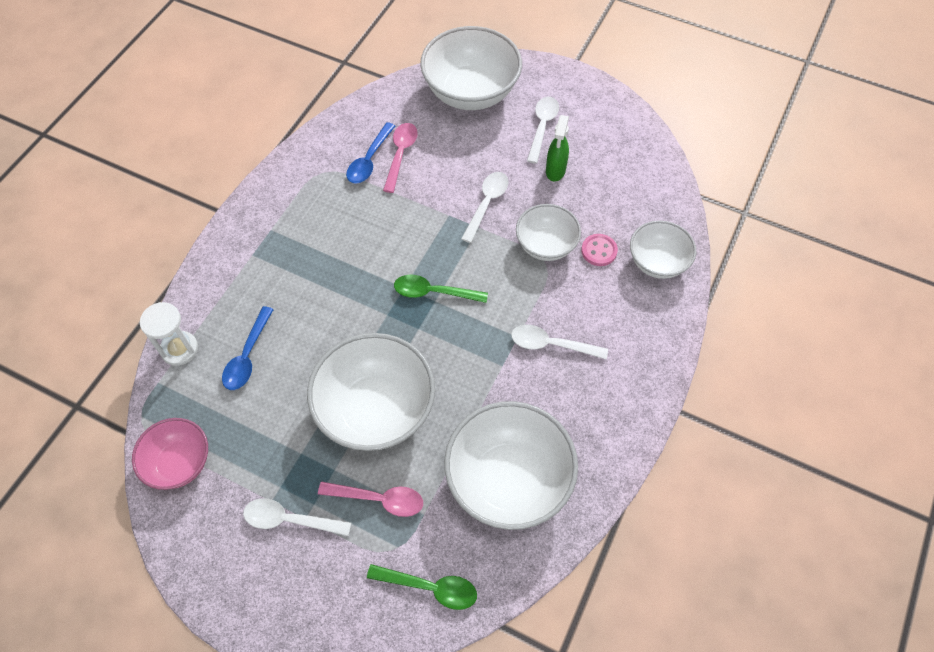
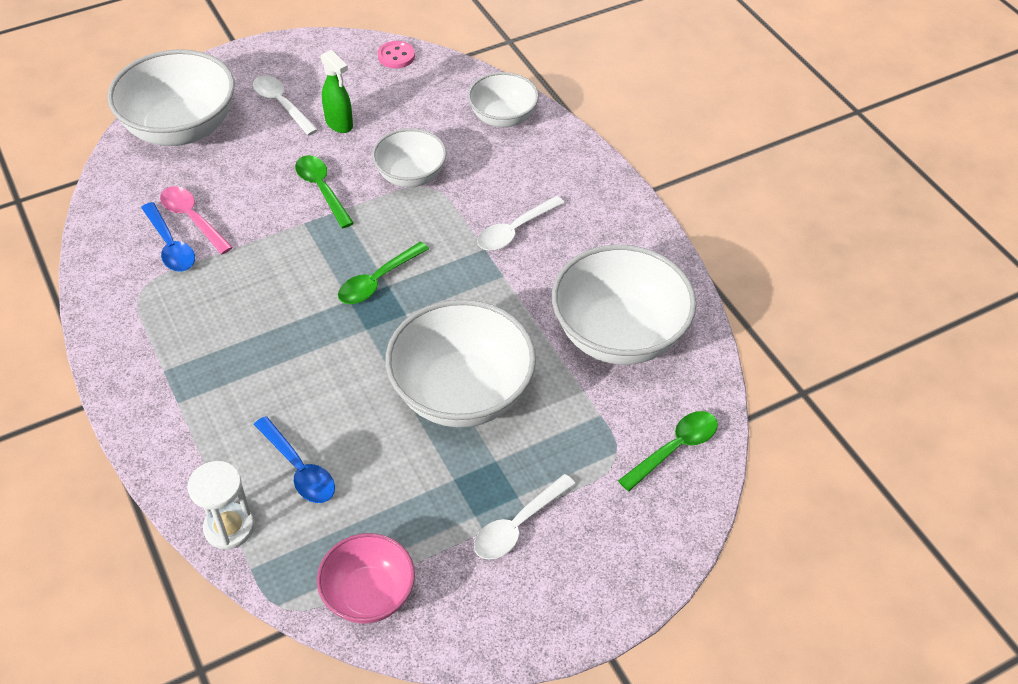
camera: 55 degrees left, 10 degrees down
pink spoon [318,481,423,517] -> none
white spoon [461,172,509,243] -> green spoon [295,155,354,228]
pink button [581,234,618,266] -> pink button moved to [378,41,415,68]

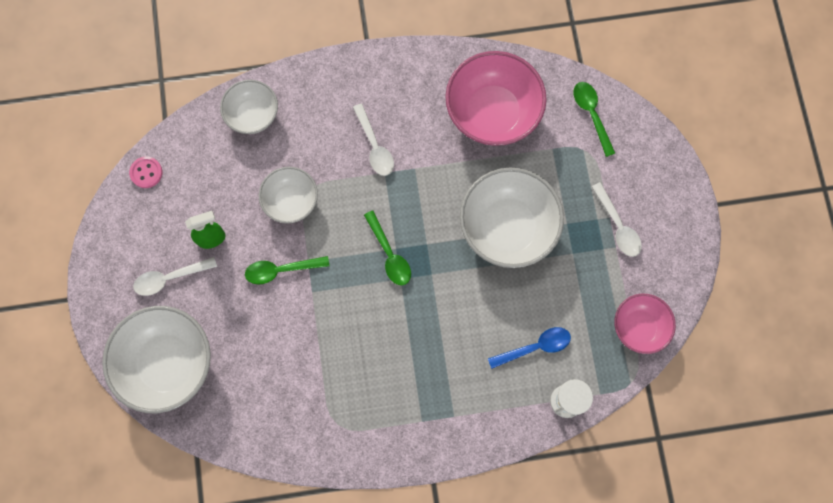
camera: 70 degrees left, 25 degrees up
blue spoon [141,202,195,272] -> none
pink spoon [160,186,233,254] -> none
white bowl [552,245,696,365] -> pink bowl [445,51,547,146]

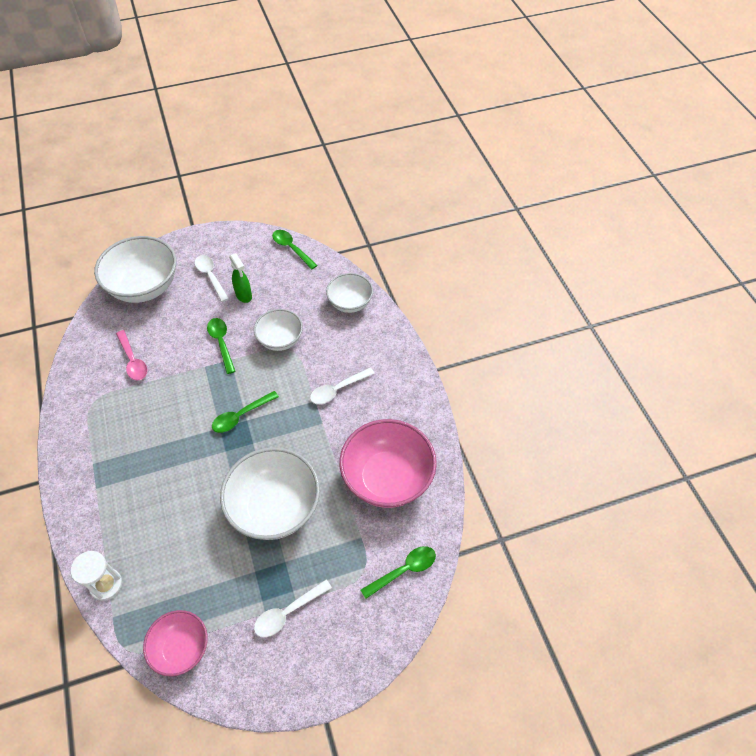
camera: 80 degrees right, 20 degrees down
pink button [129,156,163,188] -> green spoon [272,230,318,270]
blue spoon [488,327,571,369] -> none
none -> pink spoon [116,330,147,380]

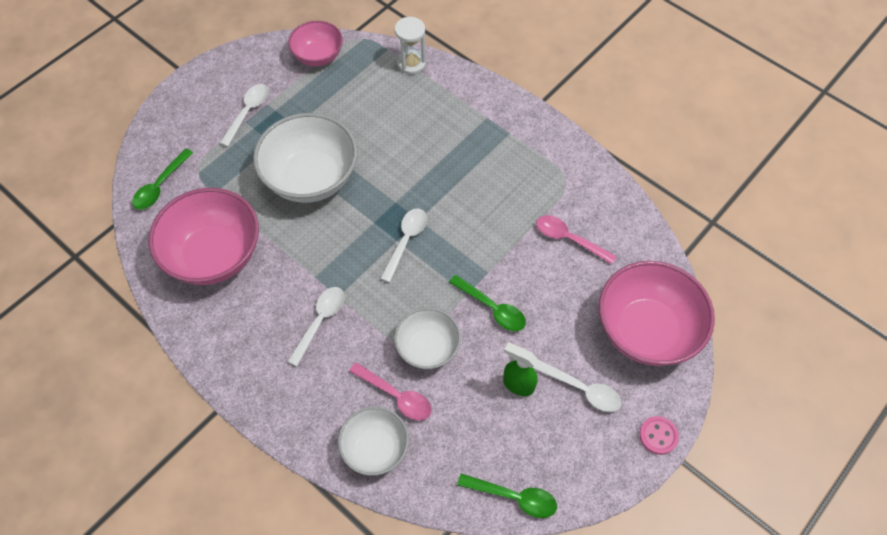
camera: 150 degrees right, 5 degrees up
white bowl [94,236,177,303] -> pink bowl [599,261,715,366]
green spoon [212,391,279,433] -> white spoon [380,208,427,283]
none -> pink spoon [349,362,431,420]
none -> pink button [639,416,679,455]

